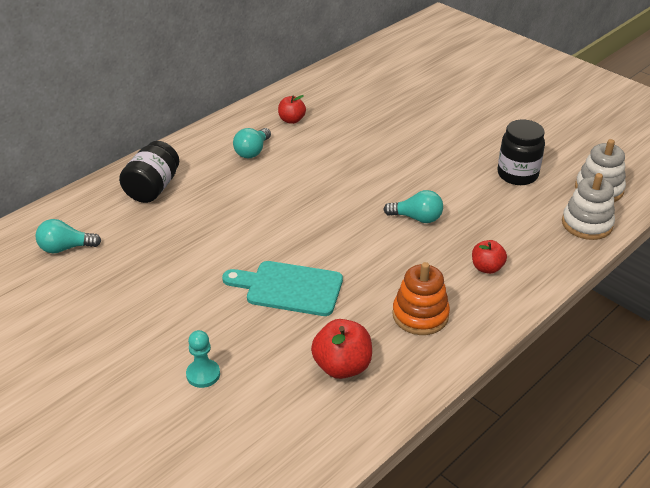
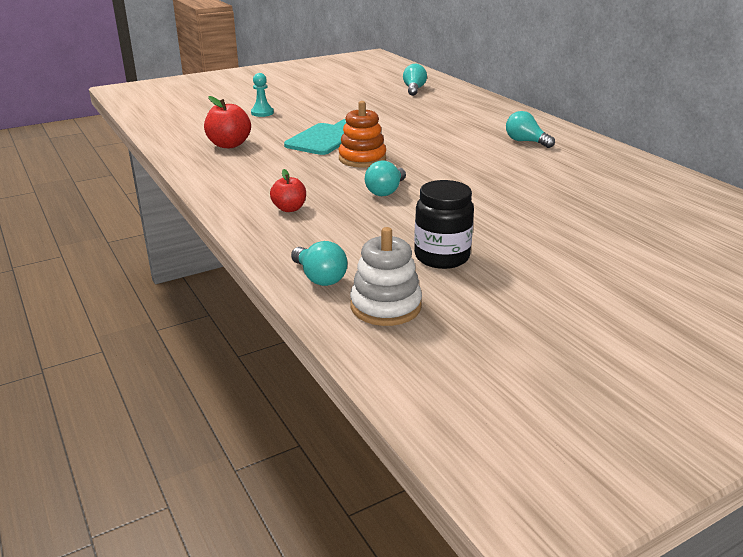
camera: 105 degrees right, 10 degrees down
black jar [119,141,179,203] -> none
red apple [278,95,306,124] -> none
orange stacking toy [392,262,450,335] -> orange stacking toy moved to [338,101,386,167]
white stacking toy [562,173,615,240] -> turquoise light bulb [291,241,348,286]

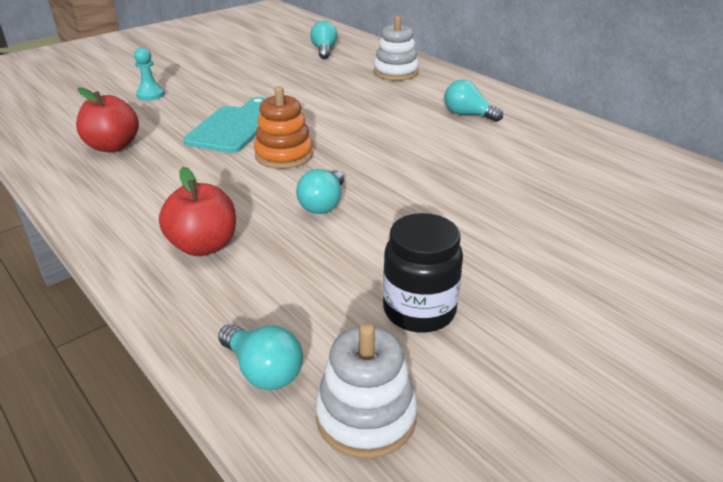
camera: 10 degrees left, 5 degrees up
red apple [270,169,306,212] -> red apple [159,167,236,256], size x1.55
none -> white stacking toy [374,16,419,81]

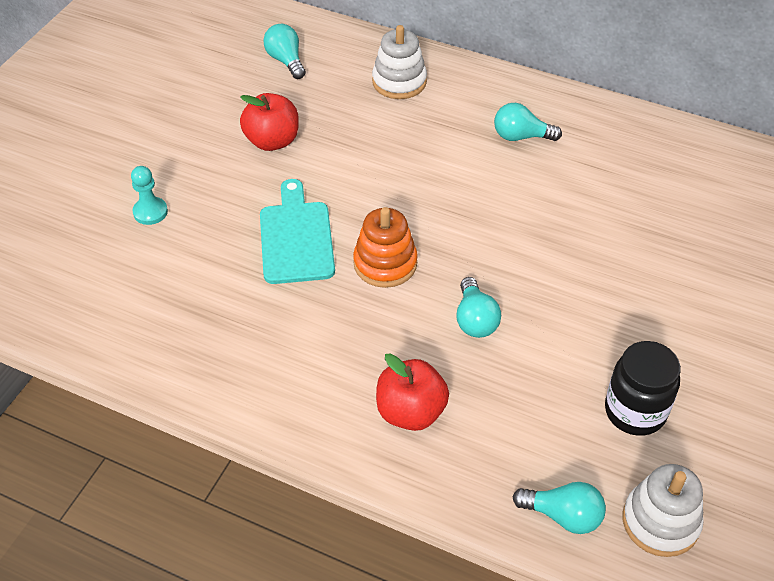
camera: 25 degrees left, 15 degrees up
red apple [76,87,139,152] -> red apple moved to [240,93,299,151]

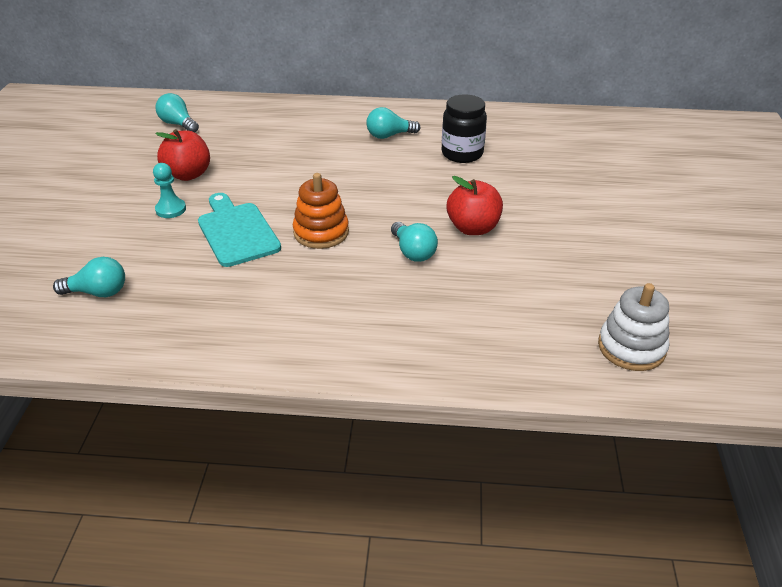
camera: 20 degrees left, 10 degrees down
turquoise pawn [131,166,168,225] -> turquoise pawn moved to [153,163,186,218]
white stacking toy [372,25,427,99] -> none
red apple [376,353,449,431] -> red apple moved to [446,176,503,235]
turquoise light bulb [513,482,606,534] -> turquoise light bulb moved to [53,257,125,297]
black jar [605,341,681,436] -> black jar moved to [442,94,487,163]

